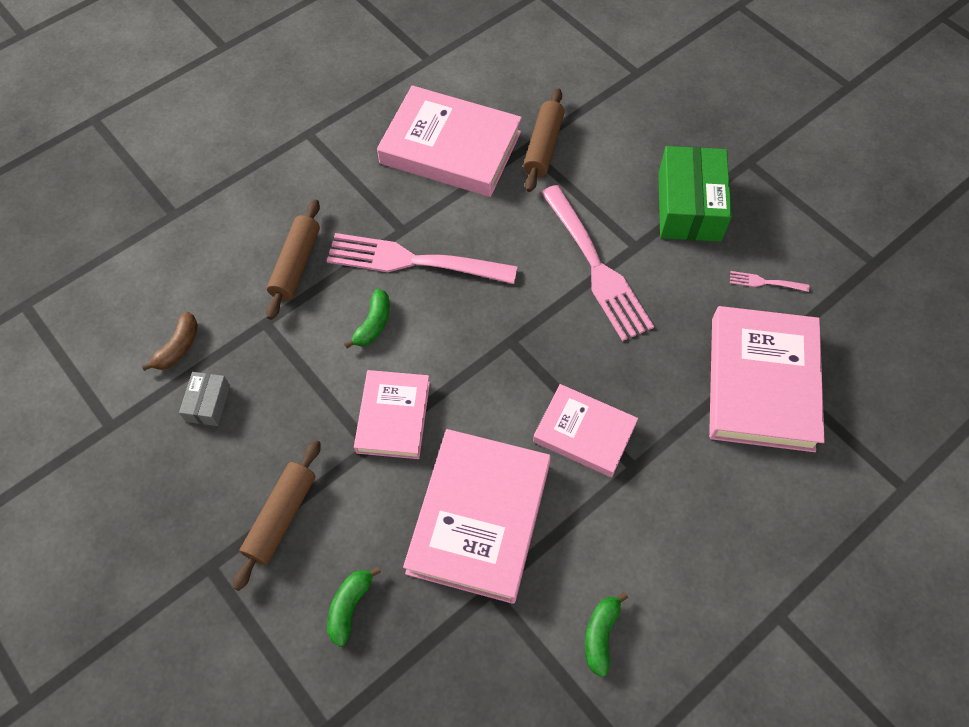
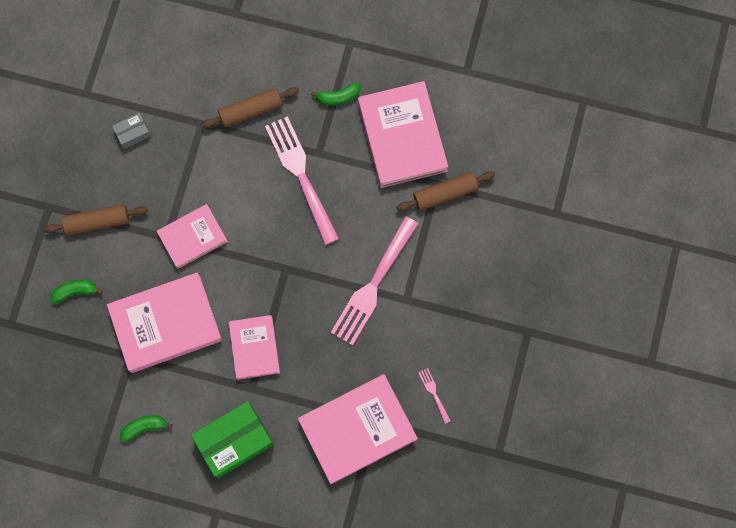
camera: 55 degrees right, 15 degrees up
brown banana [142,312,198,371] -> none
green banana [344,289,390,348] -> green banana moved to [311,83,361,105]
green box [658,146,732,242] -> green box moved to [191,401,274,478]

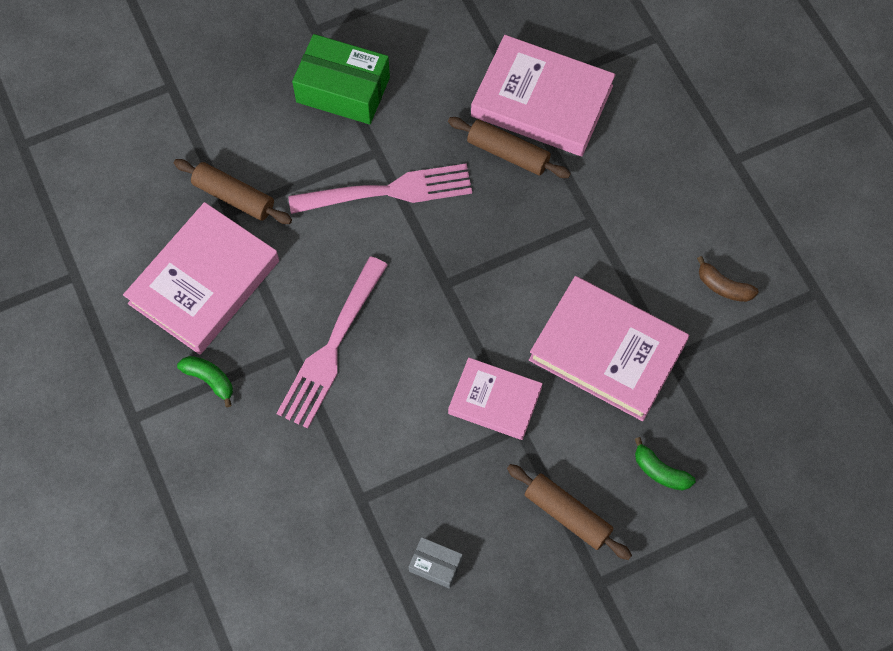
camera: 130 degrees left, 10 degrees down
green banana [120,415,173,442] -> brown banana [697,256,759,302]
green box [191,401,274,478] -> green box moved to [292,34,390,124]
brown rolling pin [201,87,299,128] -> brown rolling pin moved to [448,117,571,178]
pink book [229,315,280,380] -> none
pink fork [418,368,451,424] -> none

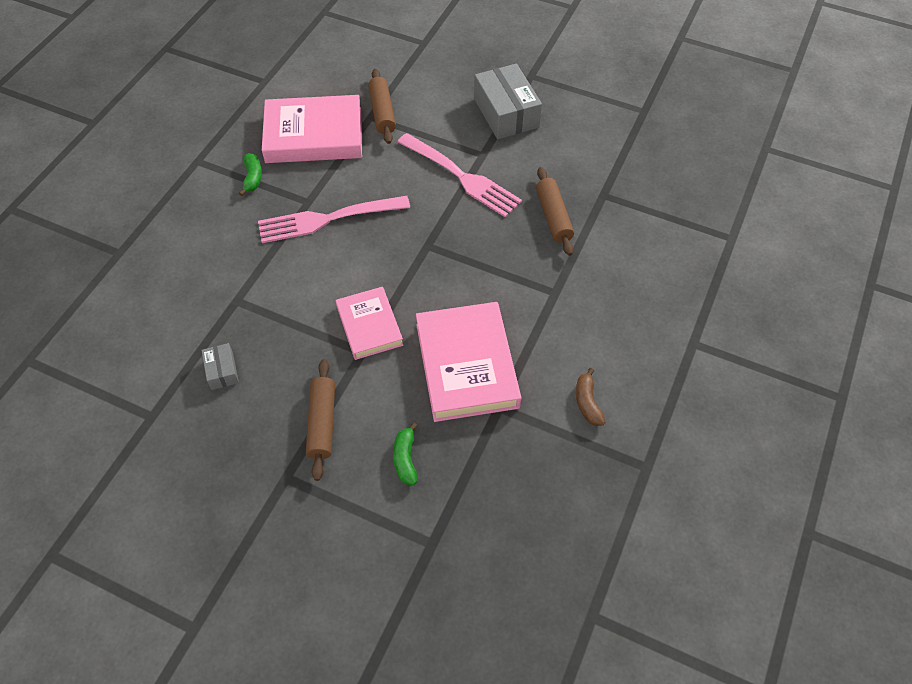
camera: 50 degrees right, 10 degrees down
green box [292,34,390,124] -> grey box [474,64,542,139]
pink book [471,35,616,156] -> none

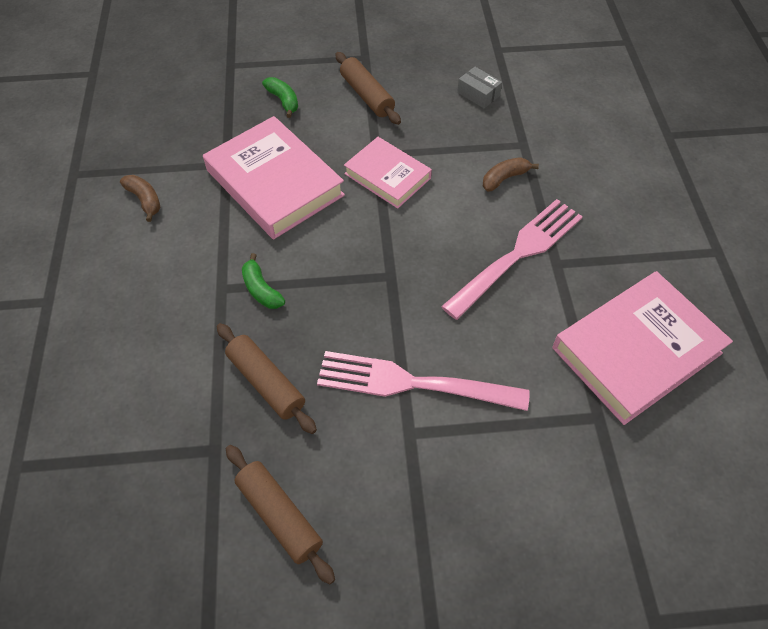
camera: 150 degrees right, 0 degrees up
green banana [239,153,262,196] -> green banana moved to [242,253,285,309]
brown rolling pin [368,69,396,144] -> brown rolling pin moved to [226,445,335,585]
grey box [474,64,542,139] -> none
none -> brown banana [483,157,539,192]

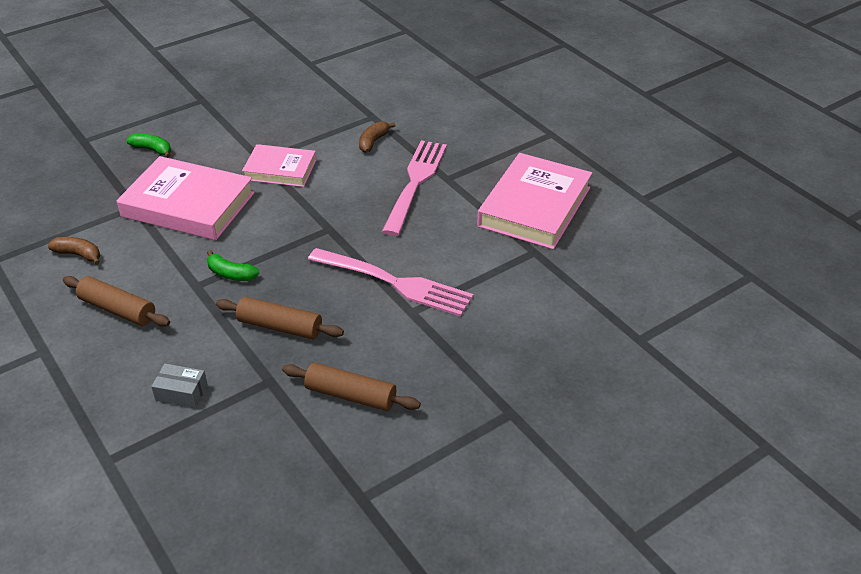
camera: 30 degrees left, 15 degrees down
pink fork [317,351,530,411] -> pink fork turned 135 degrees counterclockwise [308,248,474,317]
brown rolling pin [335,52,401,125] -> brown rolling pin moved to [63,276,170,327]
grey box [457,67,502,108] -> grey box moved to [151,364,208,408]

